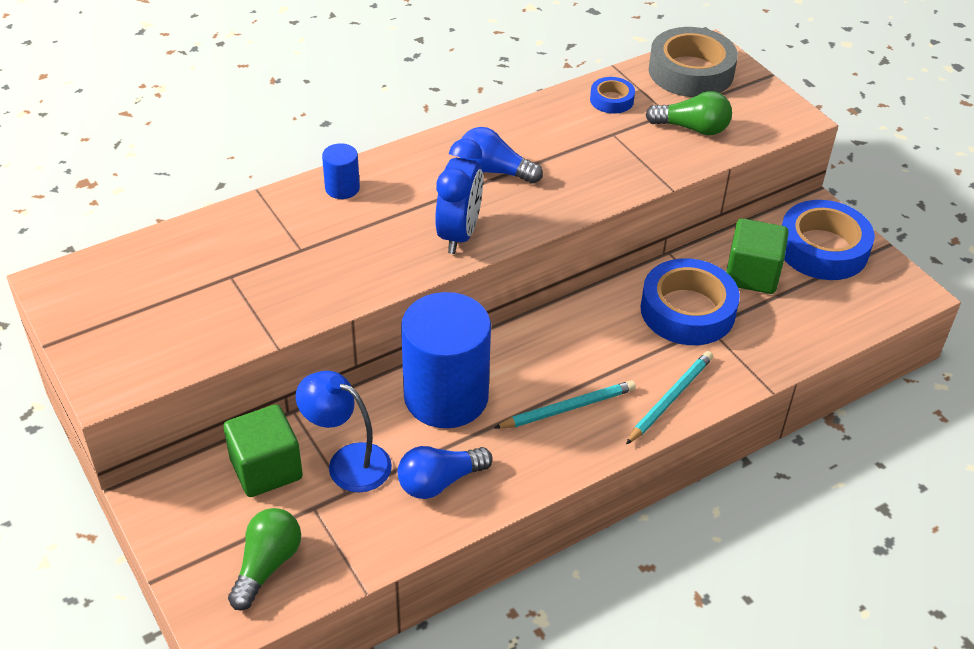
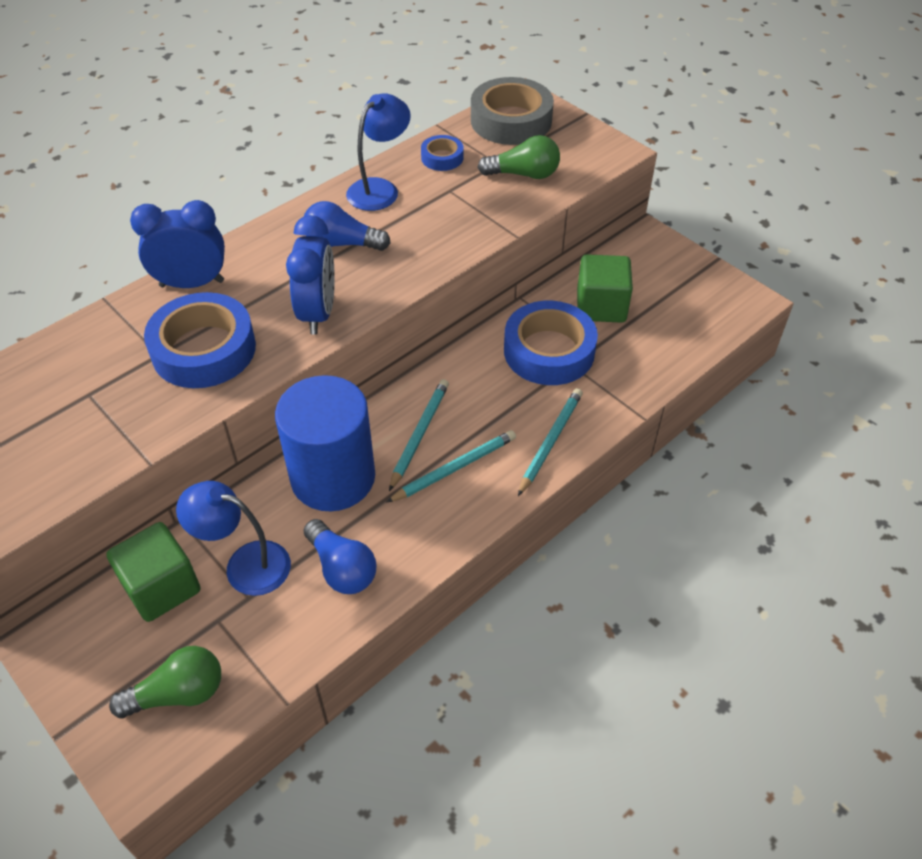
camera: 10 degrees left, 5 degrees up
green light bulb [228,508,301,610] -> green light bulb turned 60 degrees clockwise [109,646,221,718]
blue cylinder [322,143,360,199] -> blue clock [130,200,225,288]
blue light bulb [398,446,493,499] -> blue light bulb turned 90 degrees counterclockwise [304,519,376,594]
blue tape [782,200,875,280] -> blue tape moved to [144,292,256,388]
none -> blue lamp [346,93,411,211]
none -> turquoise pencil [389,379,449,491]

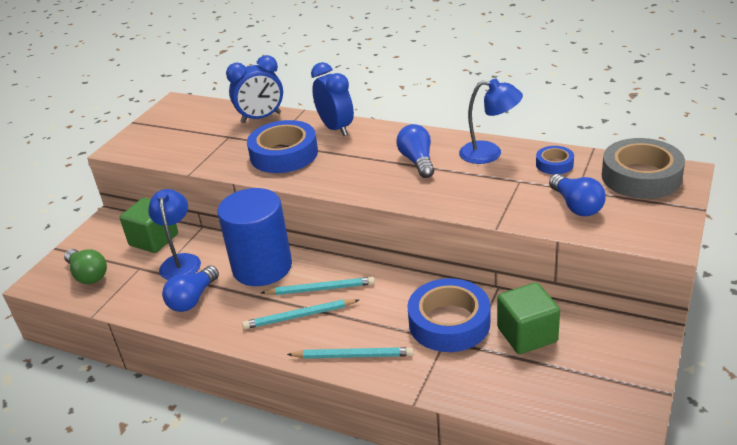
camera: 70 degrees right, 15 degrees down
blue clock [286,215,335,335] -> blue clock moved to [226,55,283,123]
turquoise pencil [386,430,516,503] -> turquoise pencil turned 135 degrees clockwise [242,299,359,329]
green light bulb [477,135,560,179] -> blue light bulb [549,174,606,216]

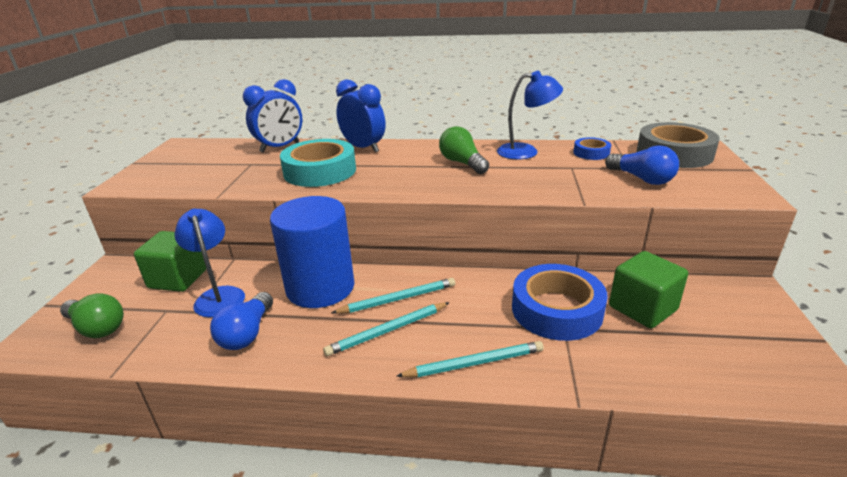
camera: 20 degrees left, 5 degrees down
blue tape [247,120,318,173] -> turquoise tape [280,139,356,187]
blue light bulb [396,124,434,178] -> green light bulb [439,126,489,174]

